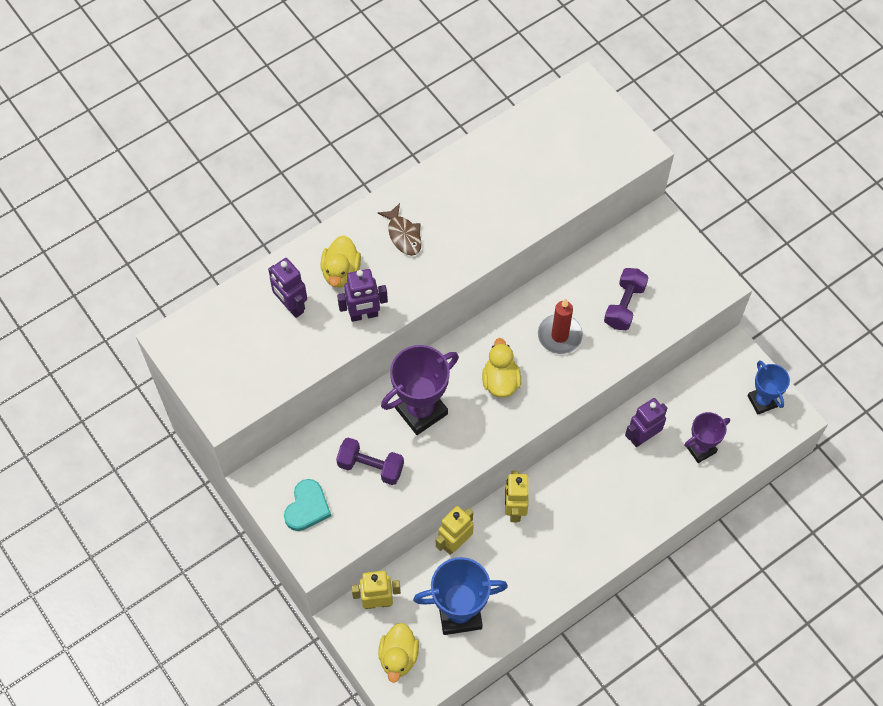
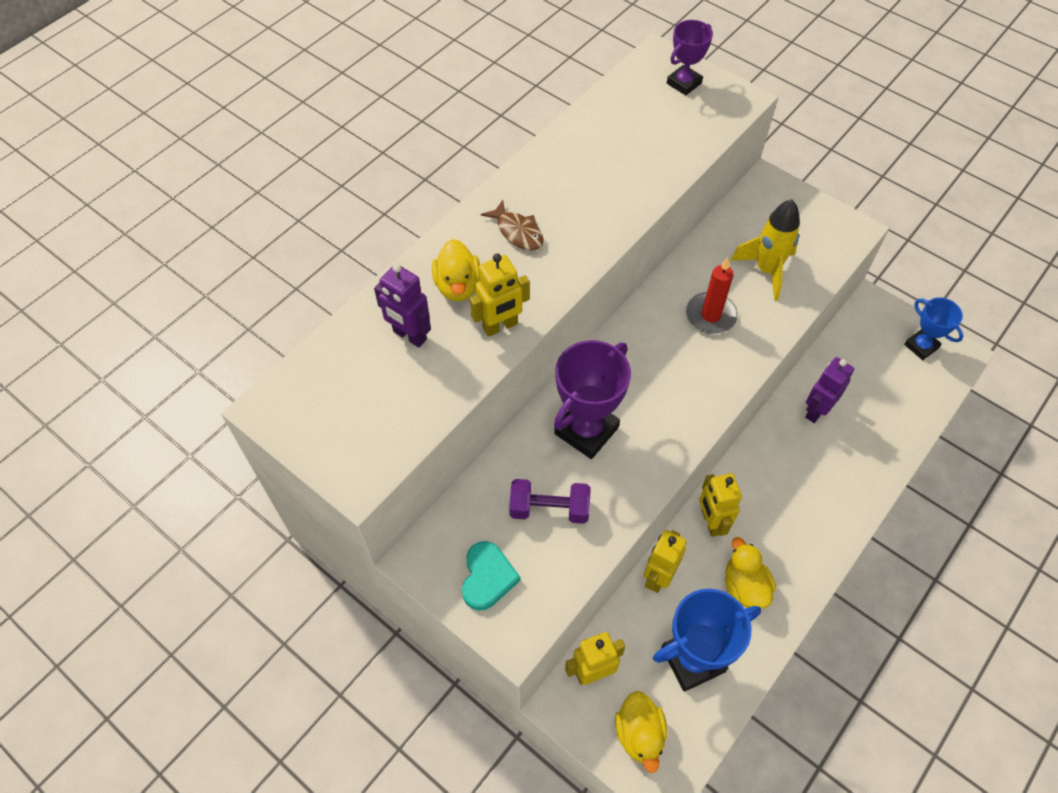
camera: 15 degrees left, 5 degrees down
purple robot [337,269,388,322] -> yellow robot [470,253,530,337]
yellow duck [482,338,521,398] -> yellow duck moved to [725,537,776,609]
purple dumbbell [604,268,648,330] -> yellow rocket [731,199,800,301]
purple trophy [684,412,730,463] -> purple trophy moved to [667,20,713,95]

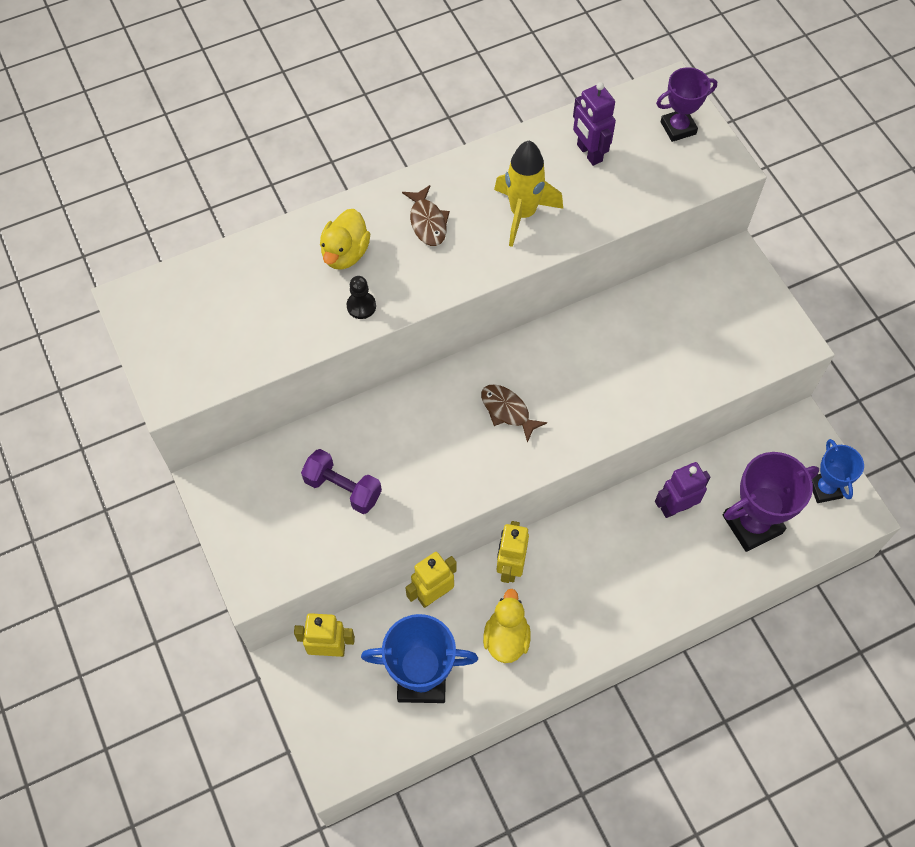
camera: 25 degrees right, 5 degrees up
purple robot [374,264,431,347] -> purple robot moved to [573,82,616,166]
turquoise heart [462,541,520,611] -> none
yellow robot [470,253,530,337] -> black pawn [347,276,376,319]
purple trophy [554,340,631,459] -> purple trophy moved to [723,452,819,552]
yellow duck [615,691,667,773] -> none
red candle [686,257,738,334] -> none
yellow rocket [731,199,800,301] -> yellow rocket moved to [494,141,563,247]
none -> brown fish [481,384,547,443]

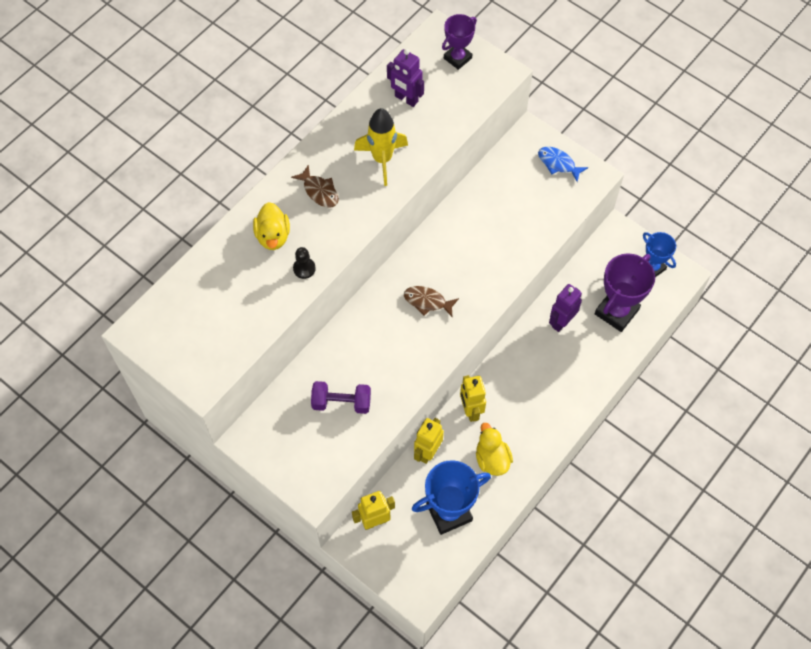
camera: 25 degrees left, 0 degrees up
none -> blue fish [538,147,588,182]

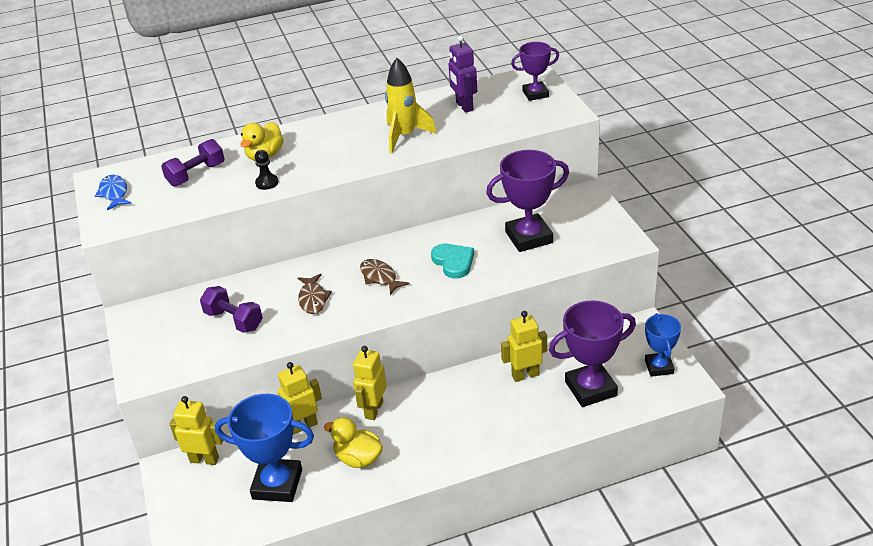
camera: 35 degrees right, 25 degrees down
brown fish [291,164,339,207] -> brown fish moved to [298,274,332,314]
yellow duck [476,423,513,476] -> yellow duck turned 75 degrees counterclockwise [324,417,383,468]
blue fish [538,147,588,182] -> blue fish moved to [95,175,132,210]
purple robot [549,284,582,332] -> yellow robot [501,311,547,382]
none -> purple dumbbell [161,139,225,187]
none -> turquoise heart [431,244,474,279]
none -> purple trophy [486,150,569,252]

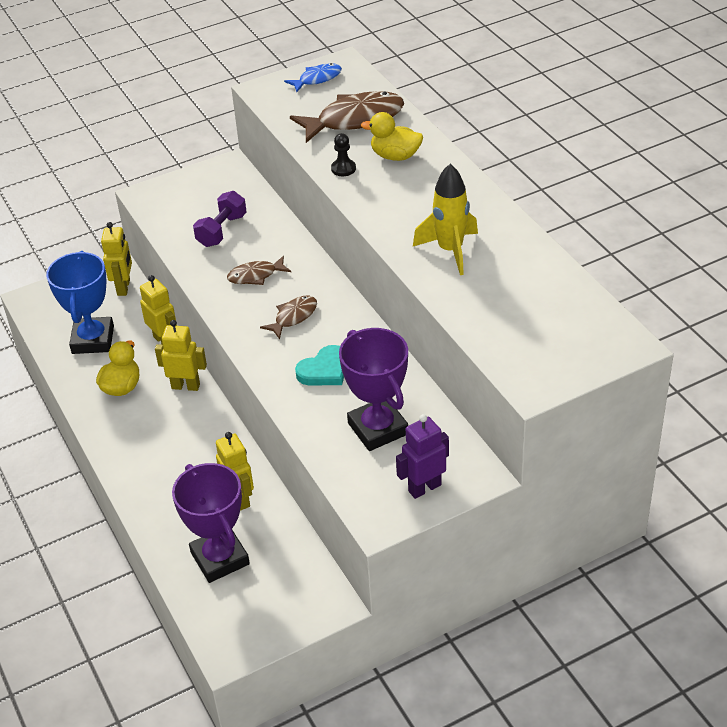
camera: 80 degrees right, 5 degrees up
purple dumbbell [161,139,225,187] -> brown fish [290,91,404,143]
purple robot [449,35,477,113] -> purple robot moved to [396,414,449,499]
purple trophy [511,42,559,101] -> none
blue trophy [645,313,681,377] -> none

